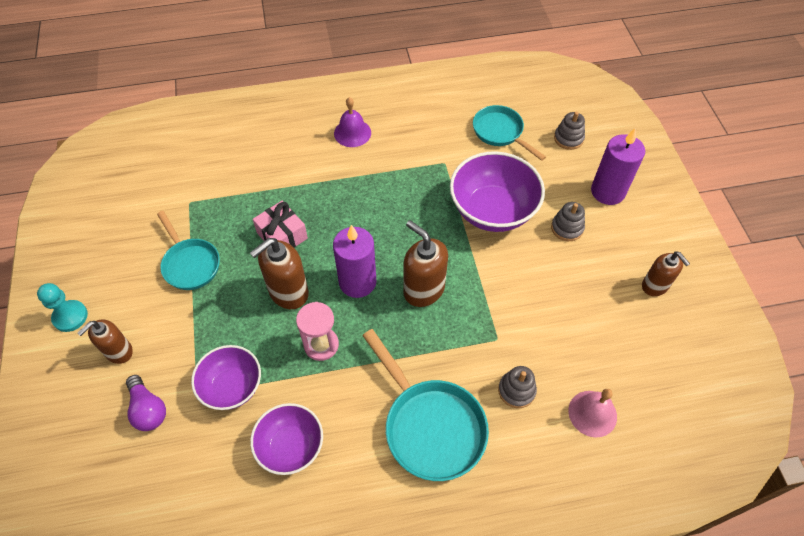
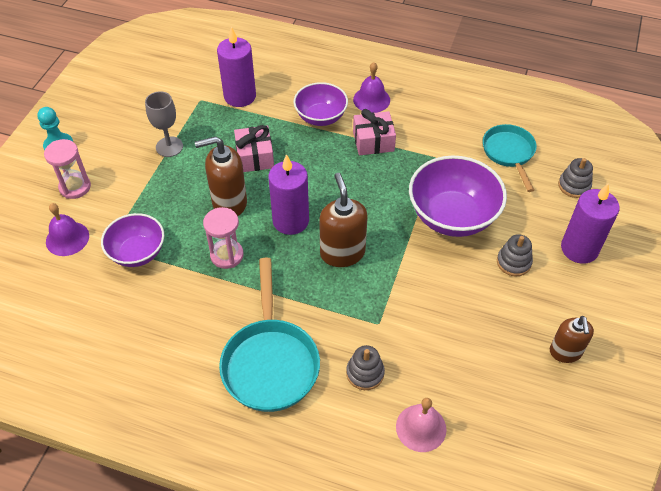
camera: 30 degrees right, 5 degrees down
brown soap dispenser [77,320,133,364] -> pink hourglass [44,139,91,199]
purple light bulb [126,375,166,431] -> purple bell [46,203,89,256]
turquoise pan [157,211,220,290] -> grey goblet [145,91,183,157]
purple bowl [250,403,323,475] -> purple bowl moved to [294,82,348,126]
none -> purple candle [217,27,256,107]
none -> pink gift [353,109,396,155]

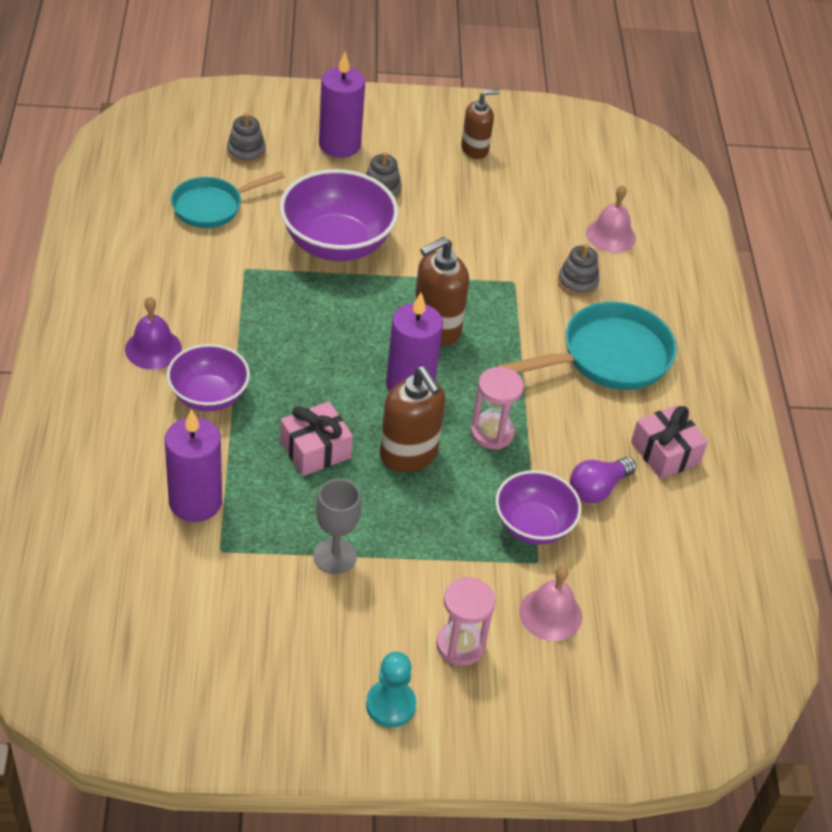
camera: 115 degrees left, 5 degrees down
purple bell [46,203,89,256] -> pink bell [519,566,582,641]
pink gift [353,109,396,155] -> pink gift moved to [631,405,708,479]
none -> purple light bulb [570,457,636,503]

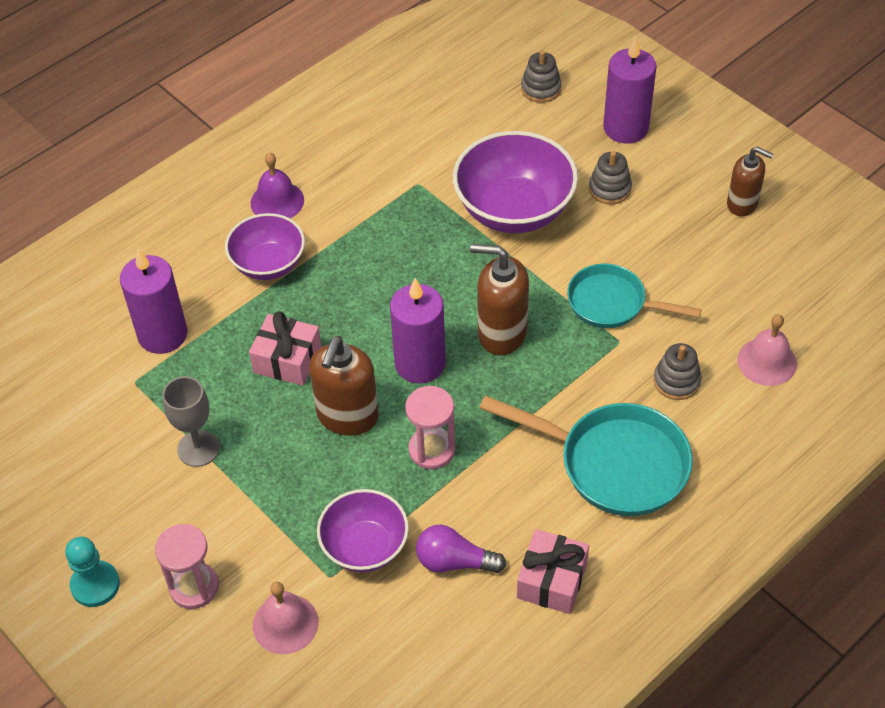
camera: 55 degrees right, 5 degrees up
turquoise pan [171,171,285,228] -> turquoise pan moved to [567,263,702,328]

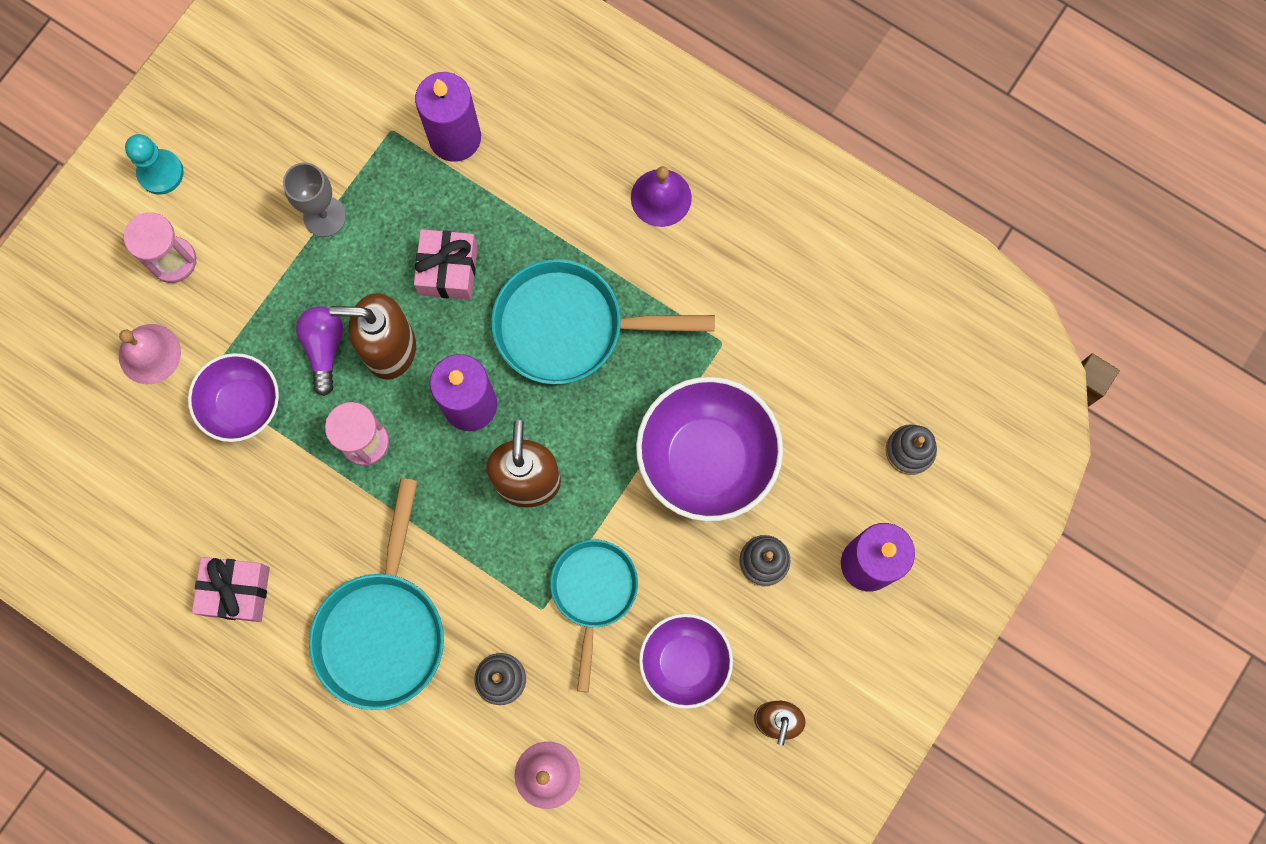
camera: 75 degrees right, 25 degrees up
purple bowl [225,213,305,280] -> purple bowl moved to [639,614,733,709]
purple light bulb [416,525,506,573] -> purple light bulb moved to [296,306,343,396]
none -> turquoise pan [491,259,715,384]

